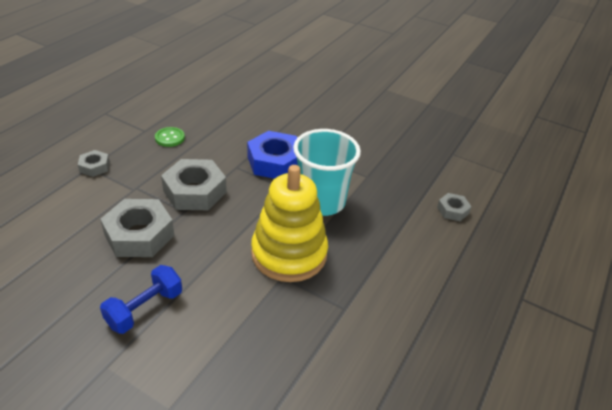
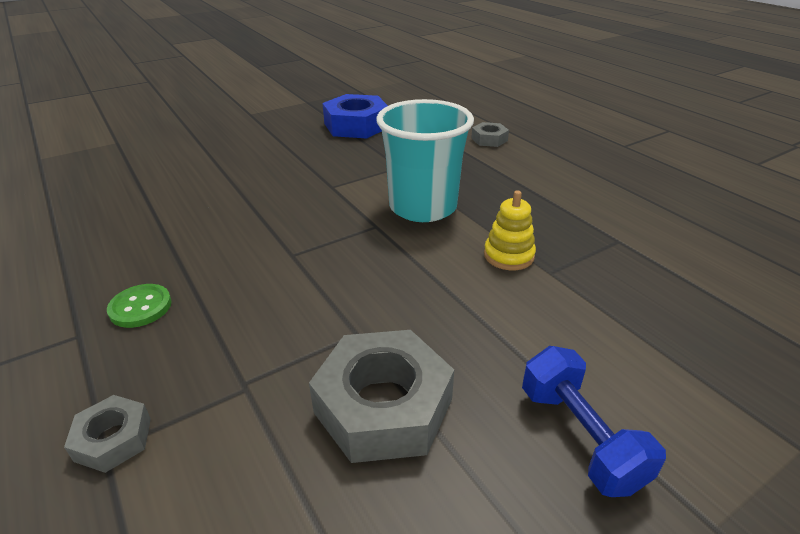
camera: 60 degrees left, 5 degrees down
grey nut [161,159,227,210] -> none
blue nut [247,131,298,179] -> blue nut moved to [322,94,388,138]
yellow stacking toy [251,165,328,282] -> yellow stacking toy [484,190,536,270], size x0.46

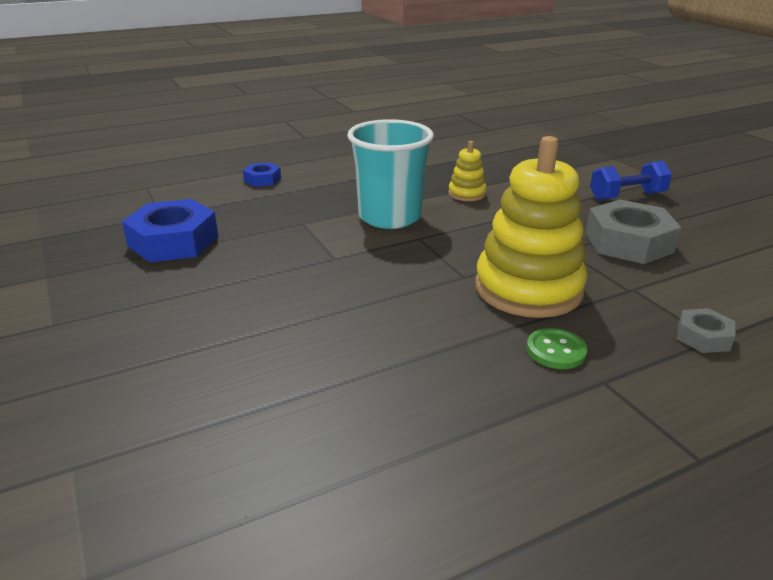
camera: 85 degrees left, 5 degrees down
grey nut [471,122,509,147] -> blue nut [243,162,281,187]
none -> yellow stacking toy [475,136,587,318]

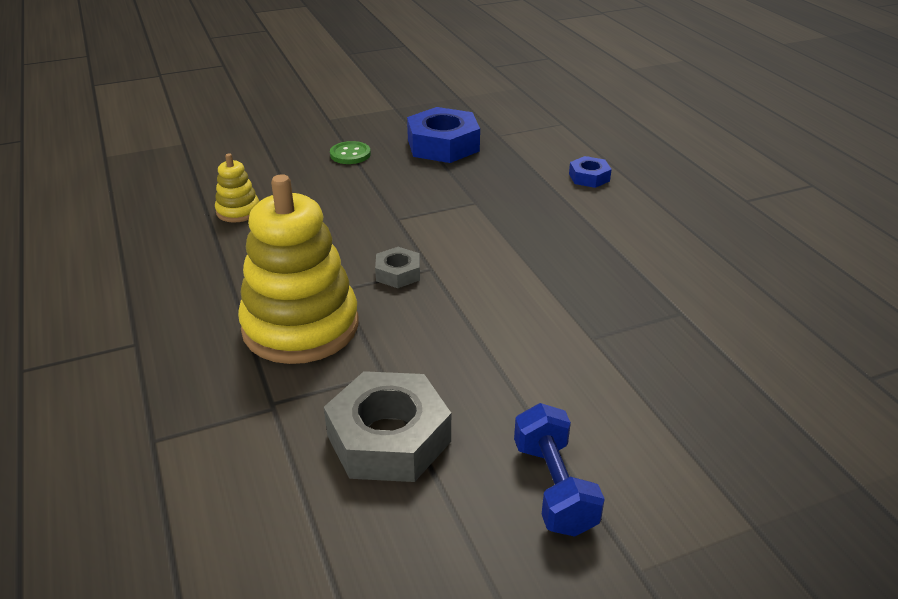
camera: 95 degrees right, 5 degrees up
turquoise cup [347,119,434,229] -> none
yellow stacking toy [448,141,486,201] -> yellow stacking toy moved to [215,153,259,223]
green button [526,328,587,369] -> green button moved to [330,141,371,164]
grey nut [677,308,736,353] -> grey nut moved to [375,247,420,288]

